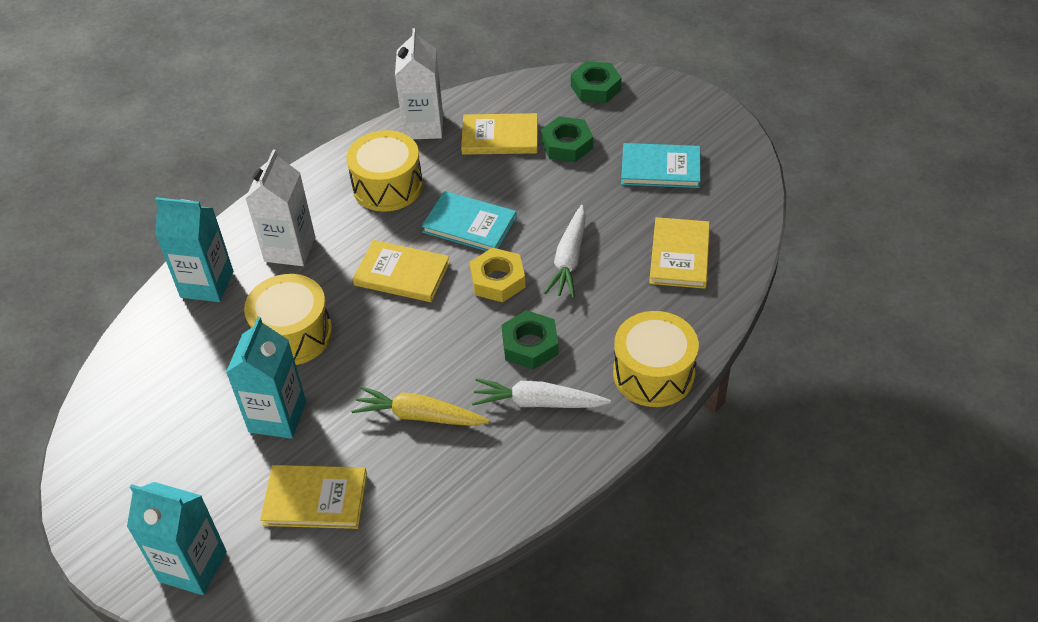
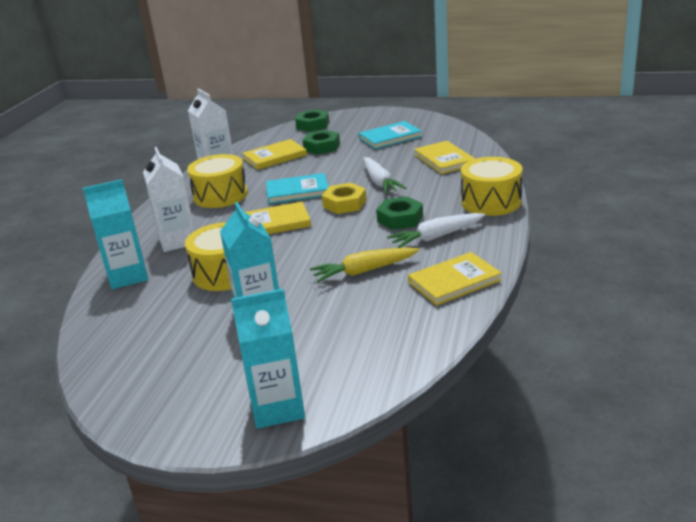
camera: 30 degrees left, 20 degrees down
yellow book [260,465,367,529] -> yellow book moved to [408,252,502,306]

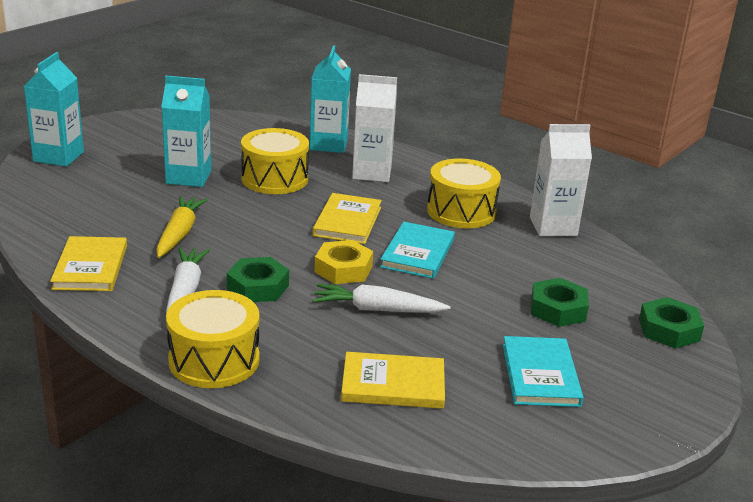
camera: 110 degrees right, 0 degrees up
yellow book [242,139,307,170] -> none

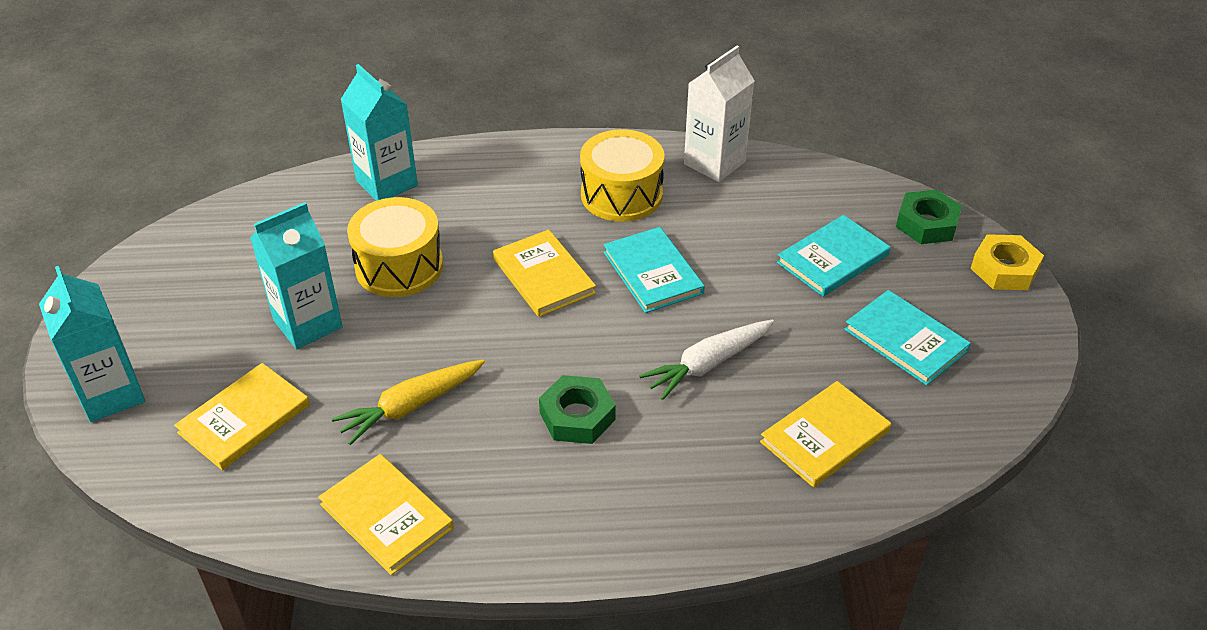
camera: 40 degrees left, 15 degrees up
yellow carrot [156,196,208,258] -> yellow carrot turned 90 degrees counterclockwise [331,359,485,445]
white carrot [166,248,210,314] -> none
yellow drum [166,290,259,388] -> none
yellow nut [314,240,373,284] -> yellow nut moved to [971,234,1044,290]
white carton [352,74,397,182] -> none
green nut [531,278,589,327] -> turquoise book [777,215,890,297]
none -> yellow book [174,363,310,471]

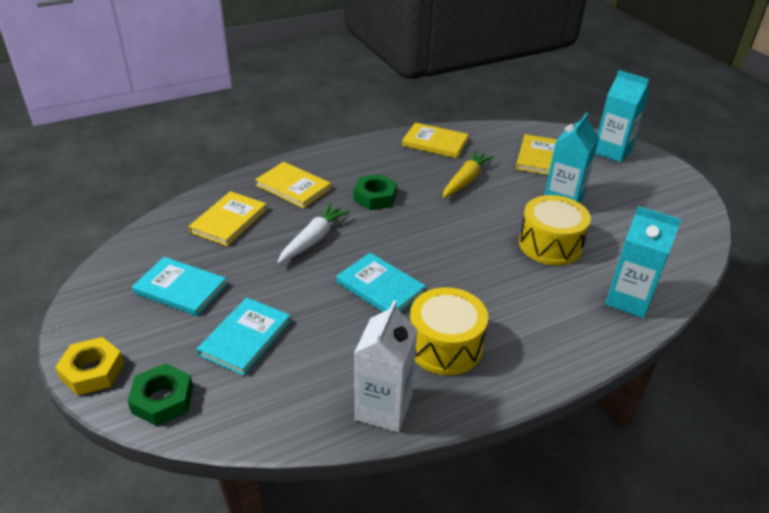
camera: 155 degrees right, 5 degrees down
yellow book [493,229,596,317] -> yellow book moved to [255,162,331,209]

